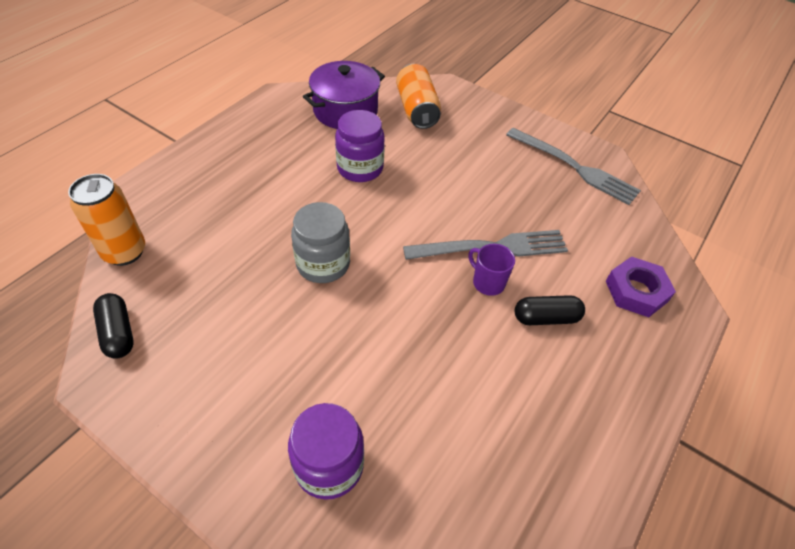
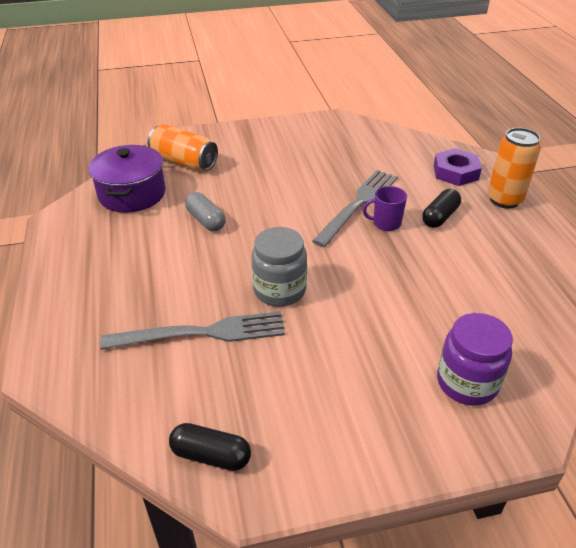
camera: 45 degrees left, 10 degrees down
orange can [68,174,145,266] -> orange can moved to [488,128,541,209]
purple jar [335,110,385,182] -> grey capsule [185,192,226,231]
grey fork [506,128,641,205] -> grey fork moved to [100,311,285,350]

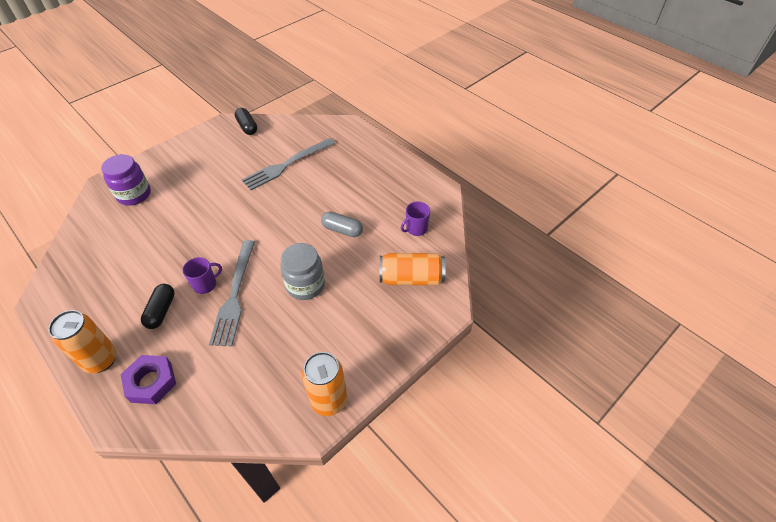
camera: 150 degrees right, 10 degrees up
purple pot [89,145,166,213] -> purple mug [401,202,430,236]
black capsule [169,423,251,471] -> black capsule turned 75 degrees clockwise [235,108,257,135]
grey jar [252,227,307,307] -> grey jar moved to [280,243,325,300]
none -> orange can [302,352,347,416]

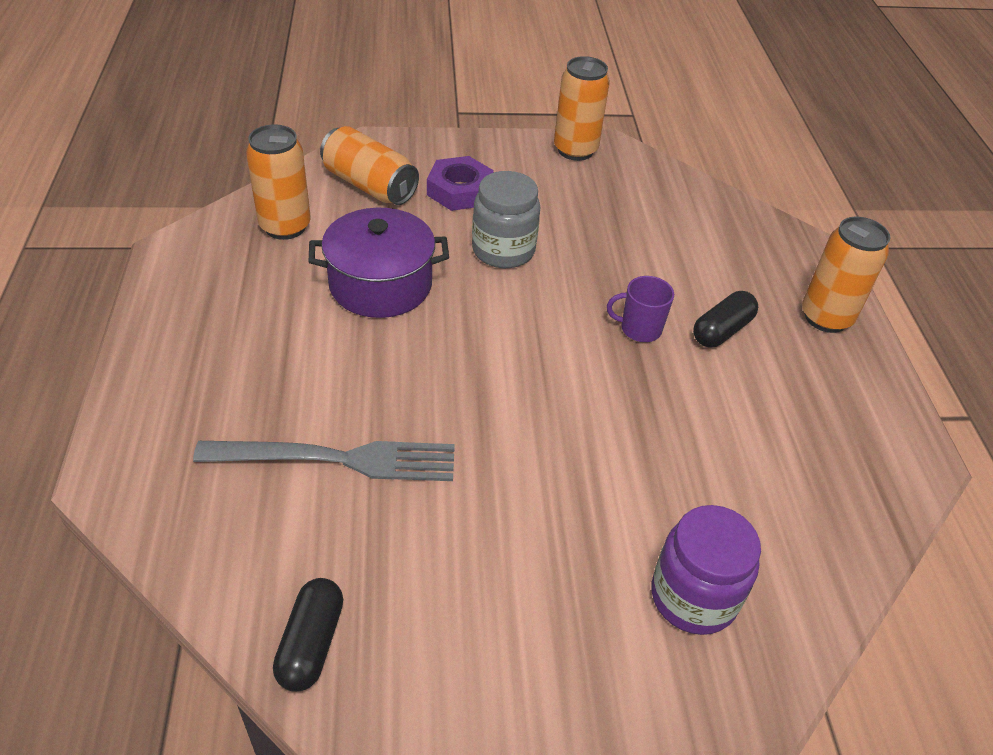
camera: 145 degrees left, 5 degrees down
purple nut [120,355,176,404] -> purple nut moved to [427,156,494,211]
grey fork [209,240,255,346] -> none
grey capsule [321,212,363,237] -> purple pot [309,208,449,318]
purple mug [401,202,430,236] -> orange can [246,124,311,240]

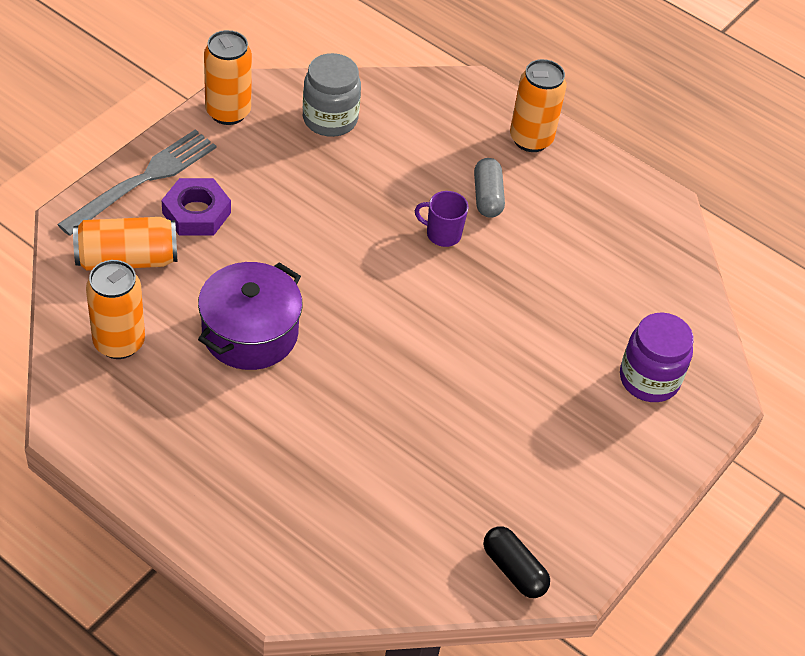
camera: 50 degrees left, 5 degrees up
grey fork [193,441,455,481] -> grey fork moved to [57,129,216,236]
grey jar [472,171,541,268] -> grey jar moved to [303,53,361,137]
purple mug [607,276,674,342] -> purple mug turned 60 degrees clockwise [415,191,468,247]
black capsule [693,291,758,347] -> grey capsule [474,158,505,218]

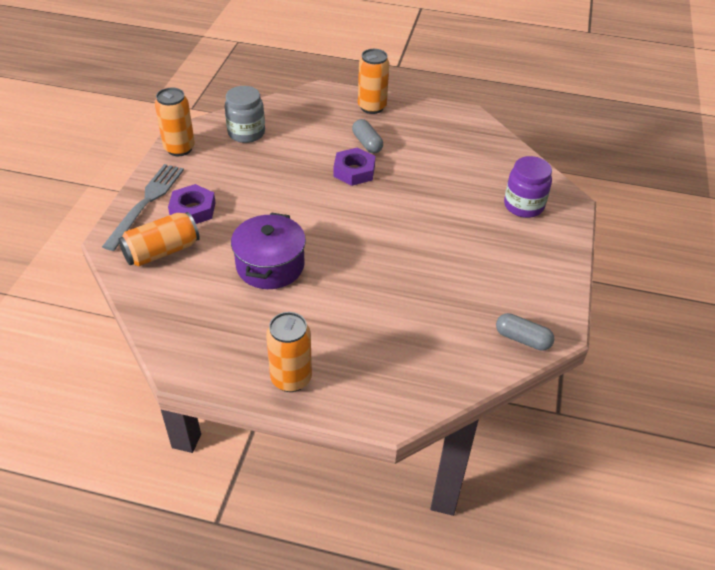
camera: 20 degrees left, 5 degrees down
orange can [86,260,145,359] -> orange can moved to [266,312,312,392]
purple mug [415,191,468,247] -> purple nut [333,148,375,186]
black capsule [484,527,550,598] -> grey capsule [496,313,554,351]

